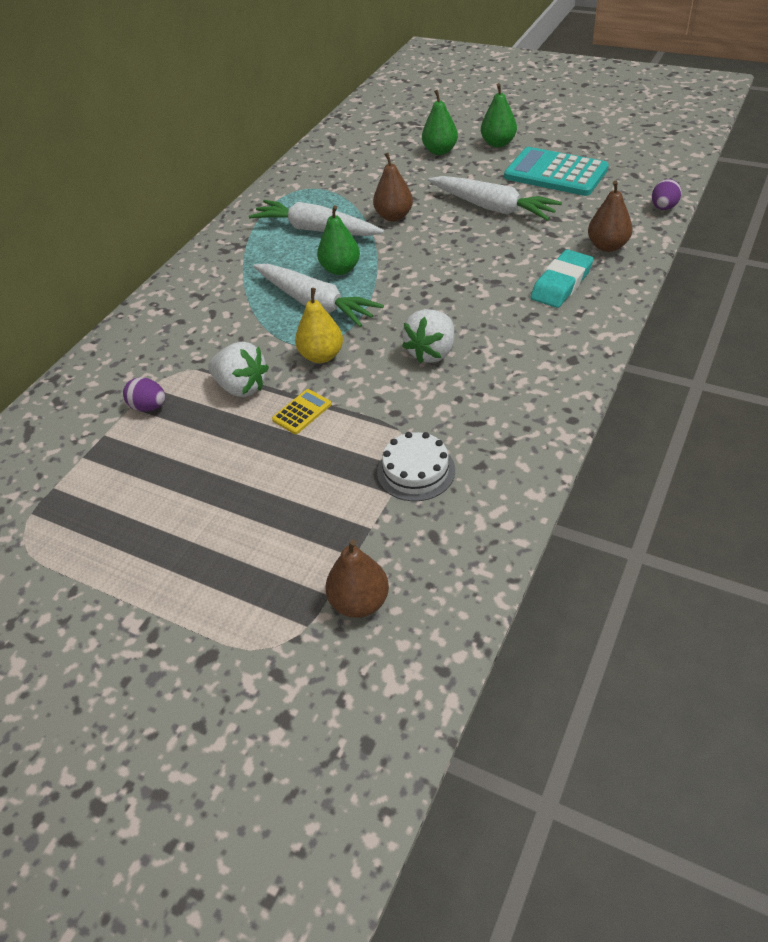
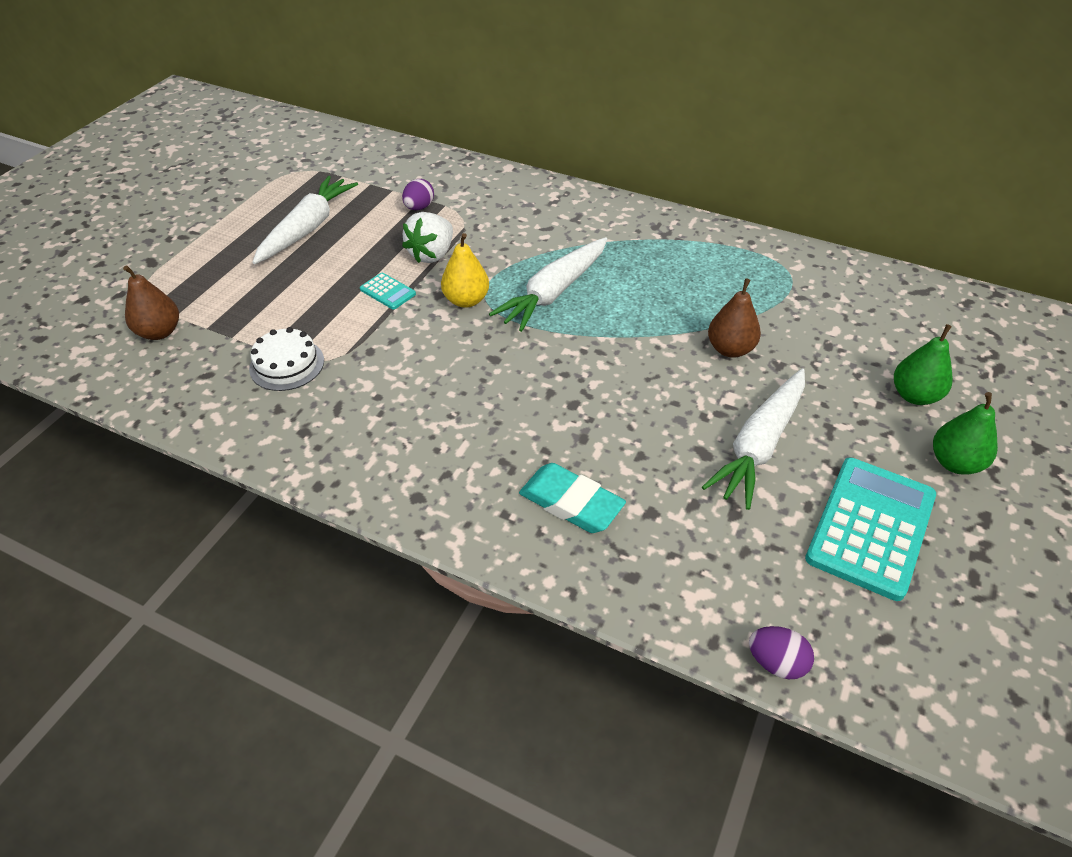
camera: 85 degrees right, 0 degrees up
white carrot [249,200,384,236] -> white carrot moved to [252,176,358,264]
yellow calculator [272,389,331,434] -> turquoise calculator [360,273,416,310]
green pear [317,205,360,275] -> none
white strawberry [402,309,454,363] -> none
brown pear [588,180,633,252] -> none

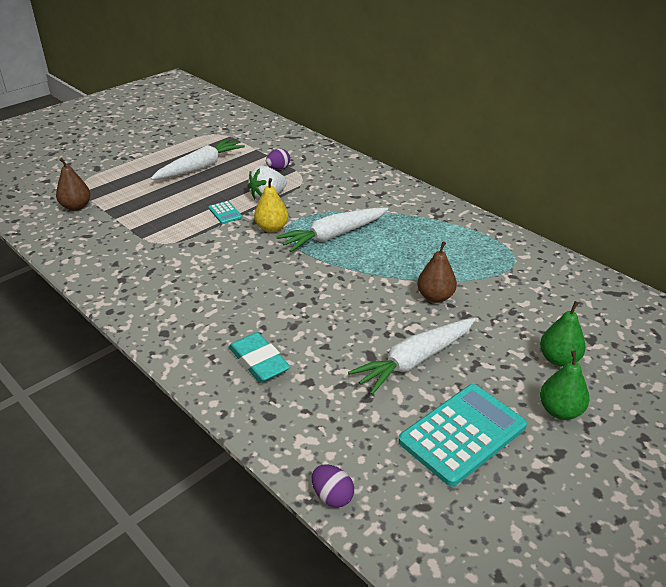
camera: 20 degrees right, 10 degrees down
white cake [249,327,324,391] -> none

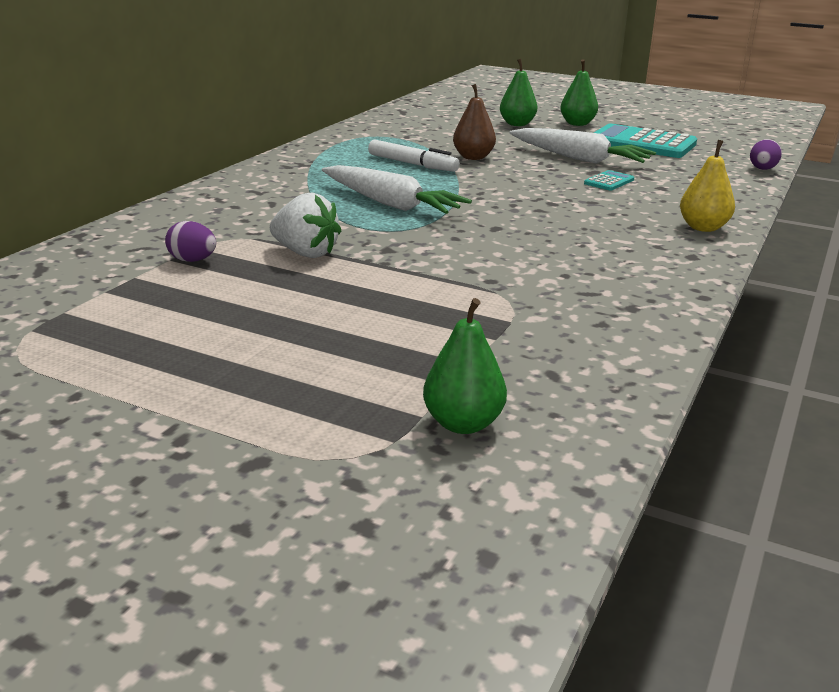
camera: 110 degrees left, 10 degrees down
brown pear [56,158,90,211] -> green pear [423,298,507,434]
white carrot [151,138,245,180] -> none
turquoise calculator [209,201,242,224] -> turquoise calculator moved to [584,170,634,191]
turquoise eraser [229,332,290,383] -> none
yellow pear [254,178,288,233] -> yellow pear moved to [680,140,735,232]
none -> white marker [368,140,460,172]

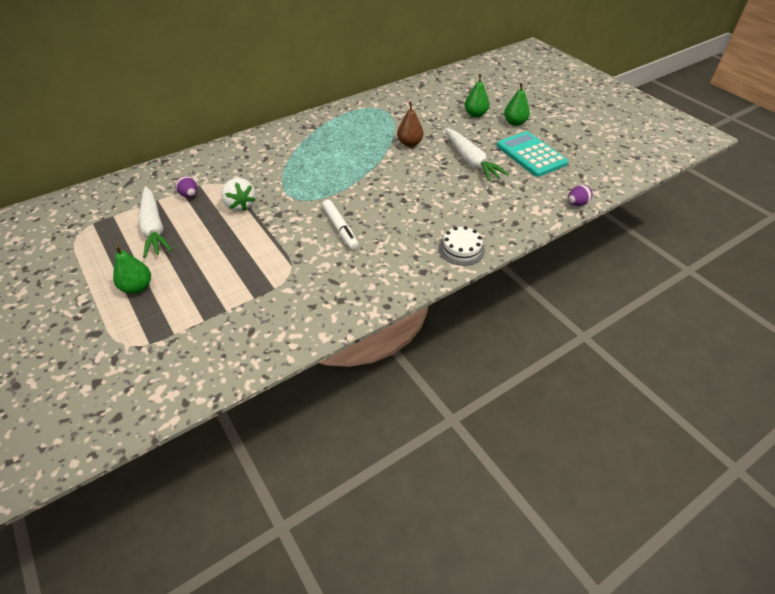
camera: 30 degrees right, 20 degrees up
white carrot [322,165,472,214] -> white carrot moved to [139,186,172,258]
white marker [368,140,460,172] -> white marker moved to [322,200,359,250]
green pear [423,298,507,434] -> green pear moved to [113,246,151,294]
turquoise calculator [584,170,634,191] -> none
yellow pear [680,140,735,232] -> white cake [439,226,485,266]

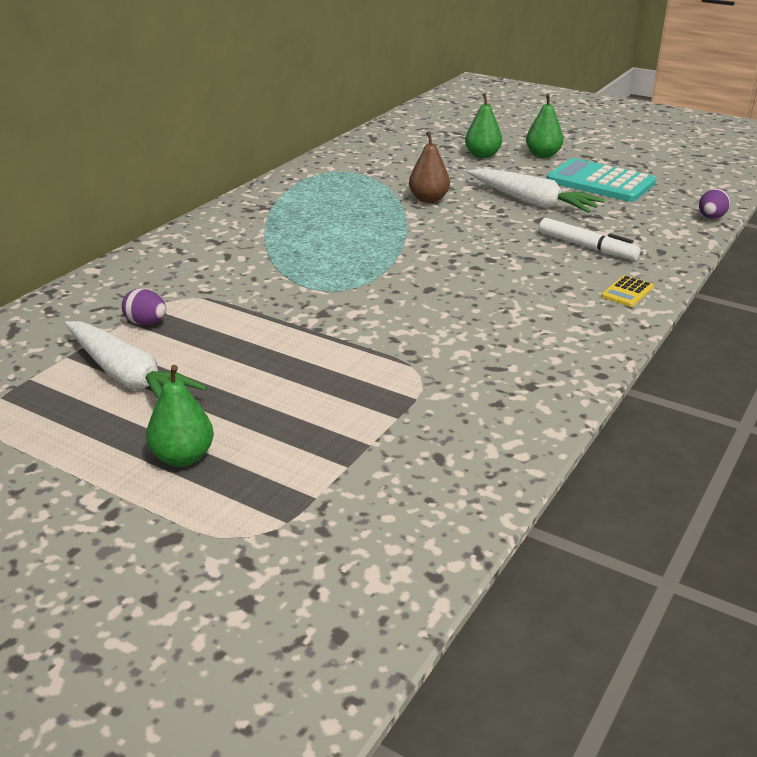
camera: 25 degrees left, 15 degrees down
white strawberry [221,178,256,211] -> none
white marker [322,200,359,250] -> white marker moved to [539,218,641,260]
white cake [439,226,485,266] -> yellow calculator [601,275,654,307]

